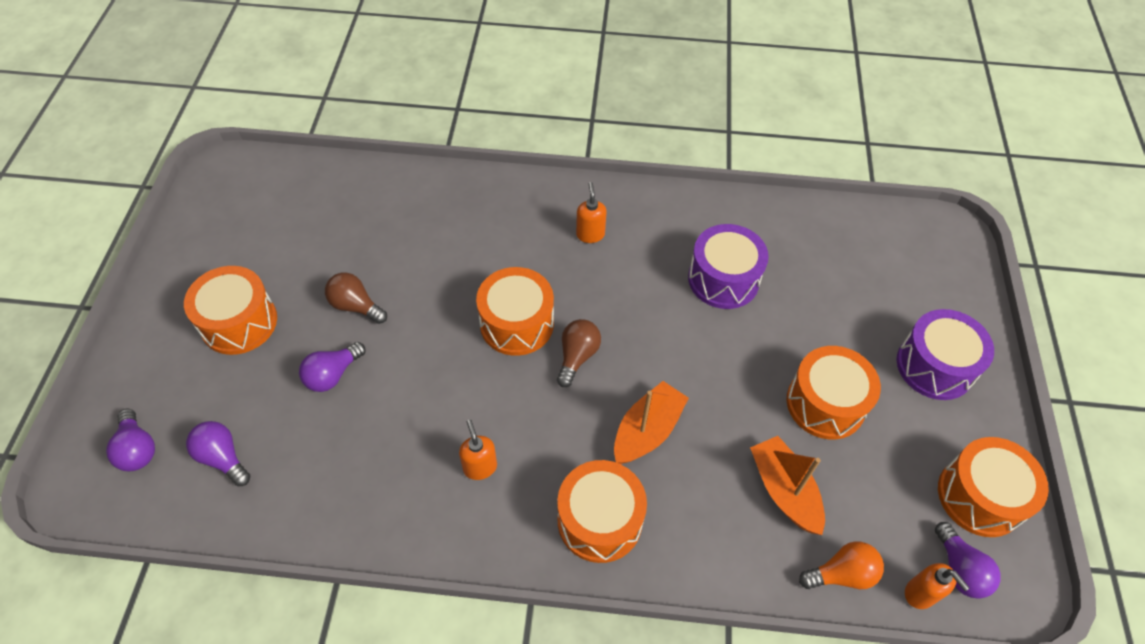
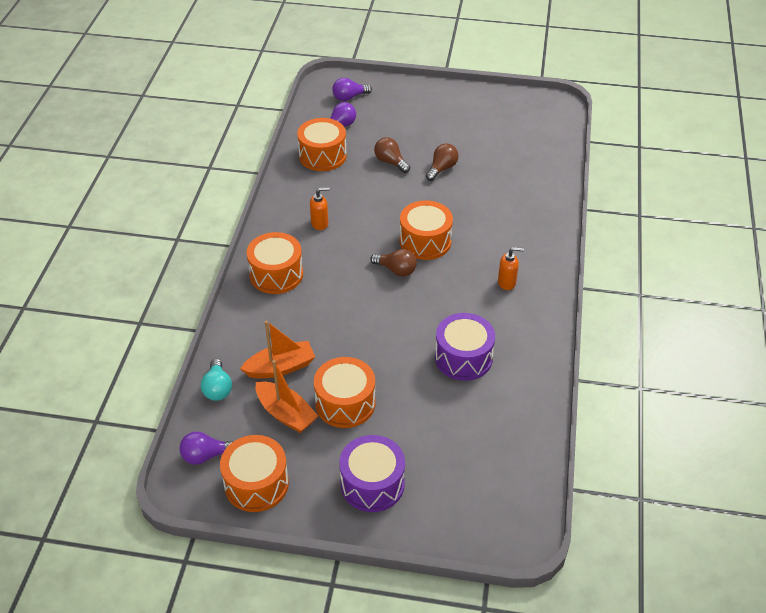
camera: 95 degrees right, 10 degrees down
orange drum [184,266,277,355] -> orange drum moved to [297,118,347,171]
purple light bulb [299,342,365,392] -> brown light bulb [374,137,410,173]
orange boat [614,381,689,464] -> orange boat moved to [256,360,318,433]
orange light bulb [799,541,884,589] -> turquoise light bulb [201,359,232,401]
orange soap dispenser [905,563,969,609] -> none

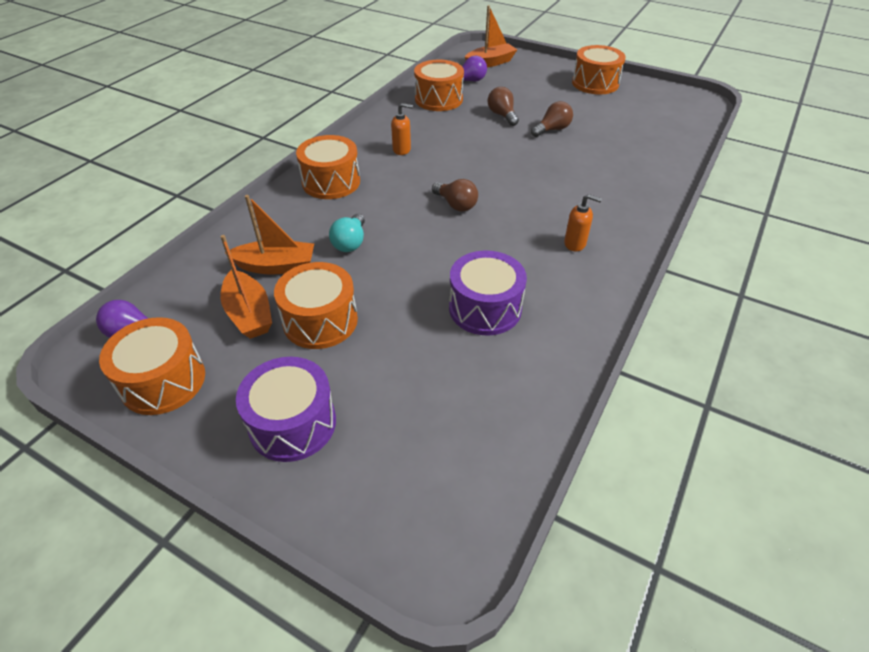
camera: 20 degrees right, 0 degrees up
turquoise light bulb [201,359,232,401] -> turquoise light bulb moved to [329,214,365,252]
purple light bulb [332,78,372,101] -> orange boat [465,5,517,68]
orange drum [400,200,453,260] -> orange drum moved to [572,45,626,94]

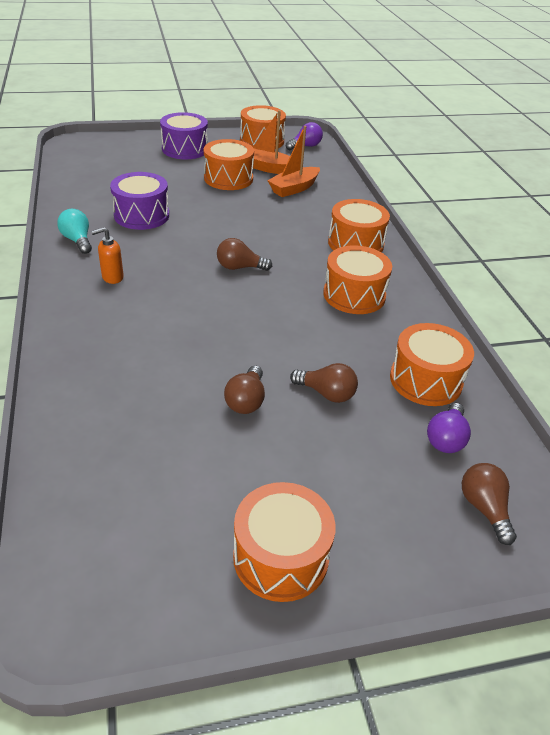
camera: 135 degrees right, 5 degrees down
turquoise light bulb [329,214,365,252] -> turquoise light bulb moved to [57,209,92,254]
orange soap dispenser [391,103,413,155] -> orange drum [323,245,392,314]
orange boat [465,5,517,68] -> brown light bulb [462,463,517,545]

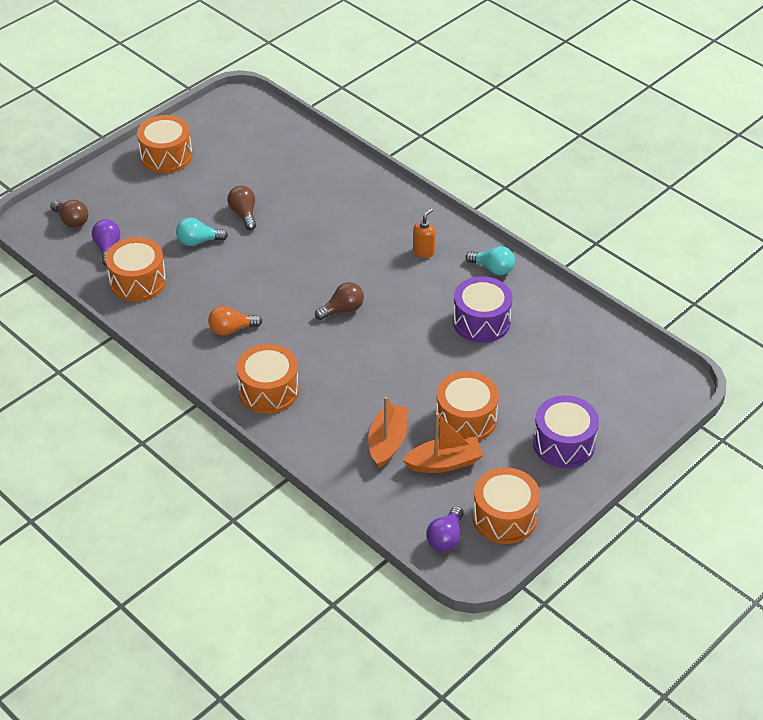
camera: 150 degrees right, 5 degrees up
brown light bulb [290,363,358,403] -> turquoise light bulb [176,218,228,246]
orange drum [323,245,392,314] -> orange light bulb [208,306,262,336]

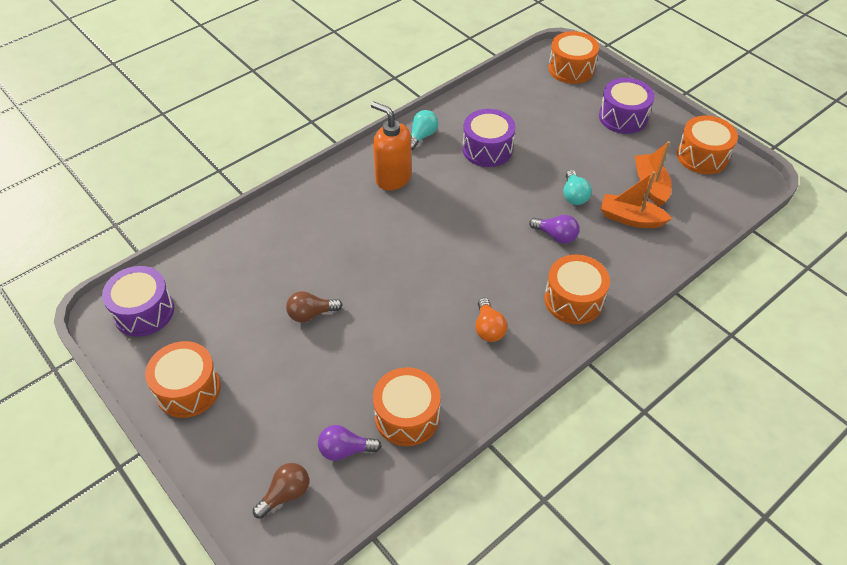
camera: 85 degrees left, 5 degrees up
turquoise light bulb [176,218,228,246] -> turquoise light bulb moved to [564,170,592,205]
brown light bulb [315,282,364,320] -> none
orange soap dispenser [413,208,436,258] -> orange soap dispenser [371,101,412,190], size x1.87
purple light bulb [426,506,464,551] -> purple light bulb moved to [529,215,579,244]
orange drum [436,371,499,441] -> orange drum moved to [548,31,599,84]
none -> purple drum [102,266,174,337]

